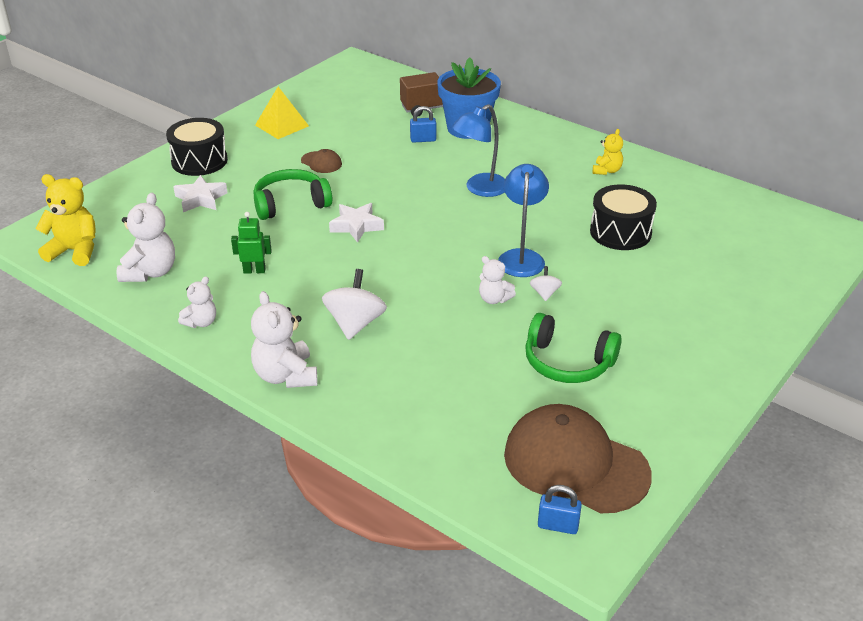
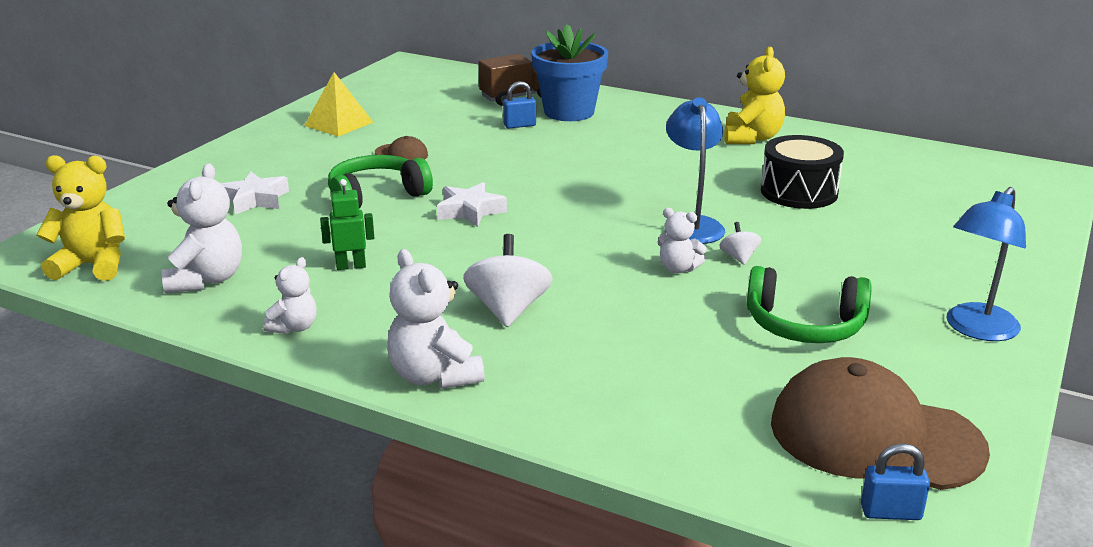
camera: 10 degrees left, 10 degrees down
black drum [166,118,228,176] -> none
blue lamp [452,104,505,197] -> blue lamp moved to [947,187,1026,341]
yellow teddy bear [593,129,623,175] -> yellow teddy bear [724,47,785,144], size x1.69

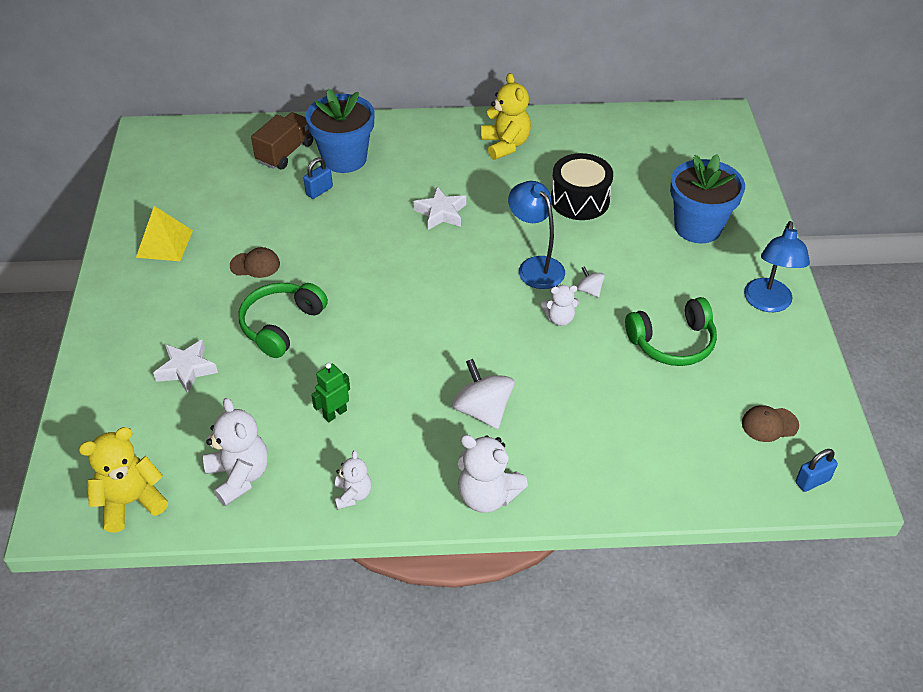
camera: 30 degrees left, 20 degrees up
white star [437,182,507,227] -> white star moved to [413,186,466,230]
brown cap [771,357,990,490] -> brown cap [742,405,799,442], size x0.42
none -> blue flower pot [670,154,745,243]

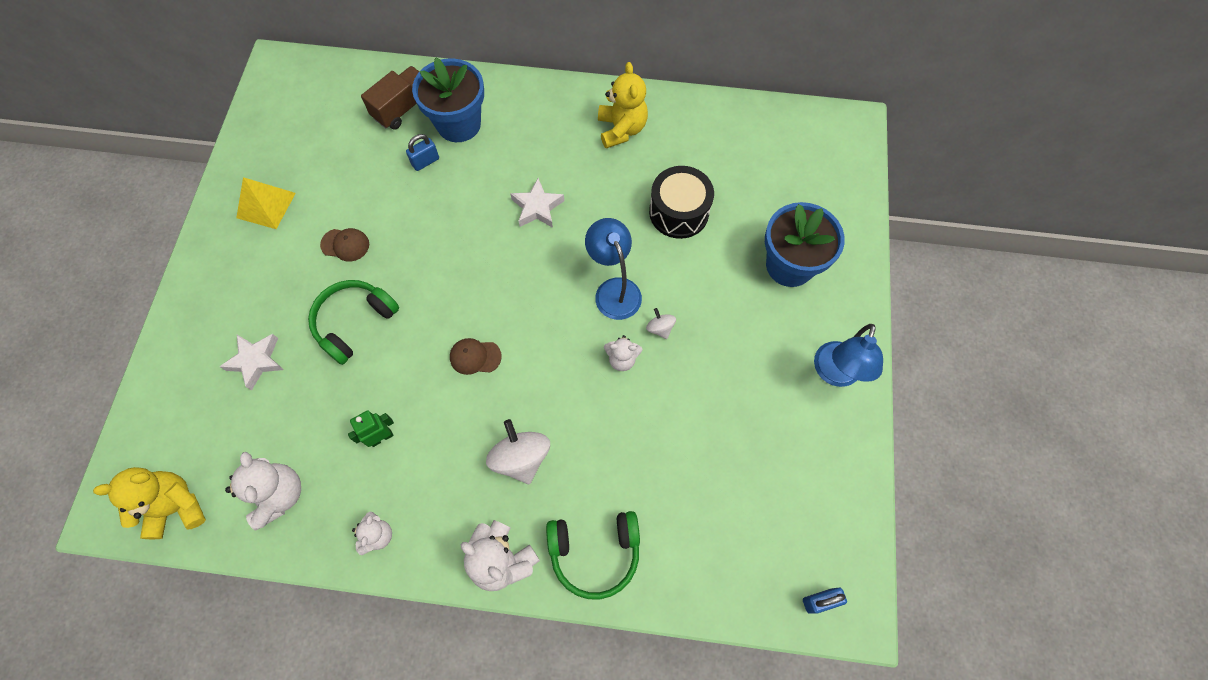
camera: 10 degrees right, 20 degrees up
green headphones [625,297,717,366] -> green headphones moved to [546,511,640,600]
brown cap [742,405,799,442] -> brown cap moved to [450,338,502,375]

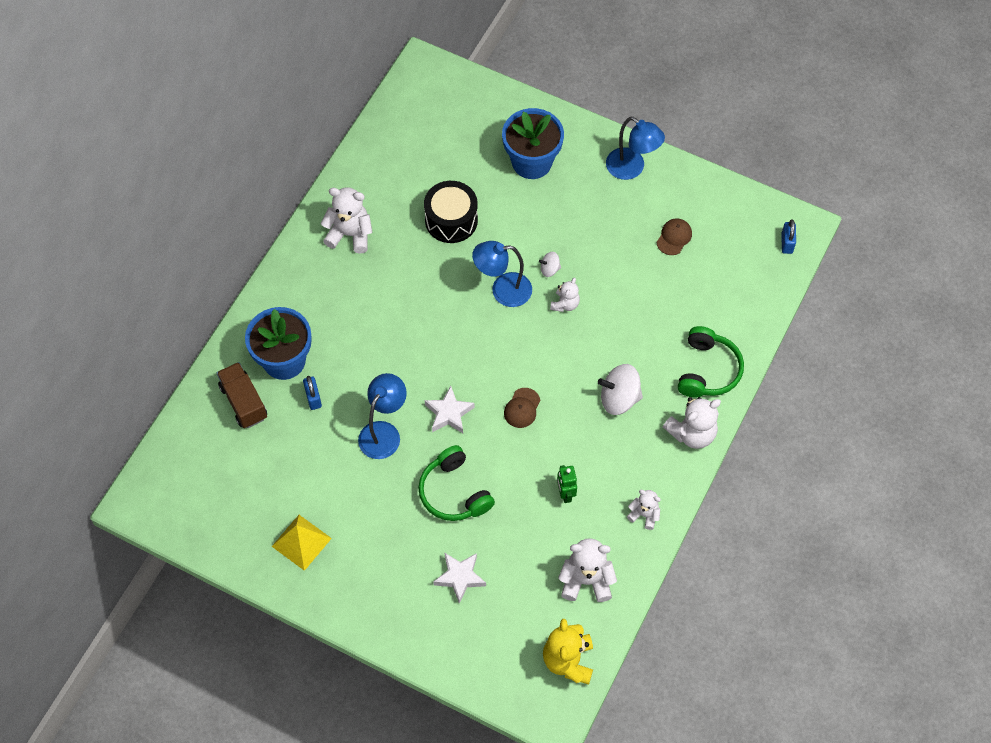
camera: 70 degrees left, 5 degrees down
brown cap [320,228,369,262] -> brown cap moved to [656,218,692,255]
white star [510,178,564,228] -> white star moved to [425,386,475,433]
yellow teddy bear [598,62,648,148] -> white teddy bear [321,187,373,254]
none -> blue lamp [358,373,407,459]

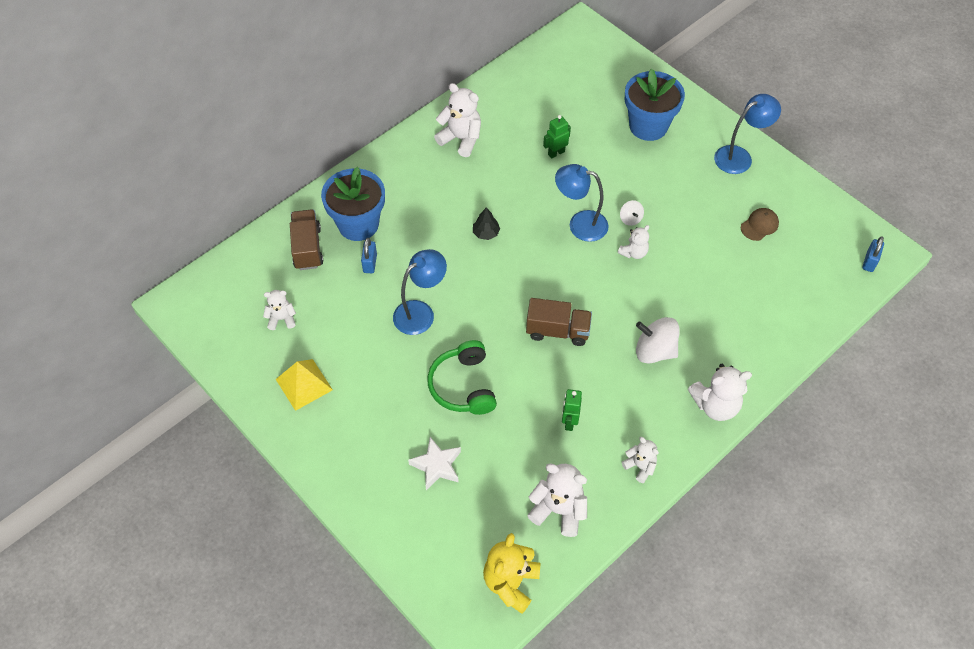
camera: 20 degrees right, 5 degrees down
black drum [424,181,478,243] -> green robot [543,115,571,159]
white star [425,386,475,433] -> none
brown cap [504,388,540,428] -> brown truck [526,298,592,346]
white spinning top [539,252,561,277] -> white spinning top turned 120 degrees counterclockwise [620,200,644,226]
blue lamp [606,117,665,180] -> blue lamp turned 90 degrees counterclockwise [714,94,781,174]
green headphones [678,326,744,397] -> none
none -> white teddy bear [263,290,296,330]
none -> black tree [473,208,500,240]

